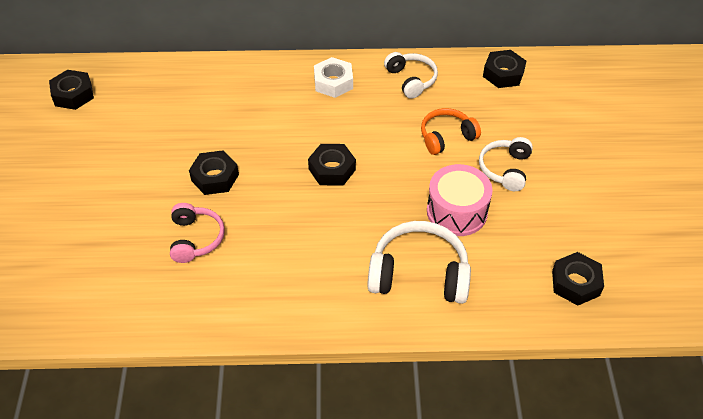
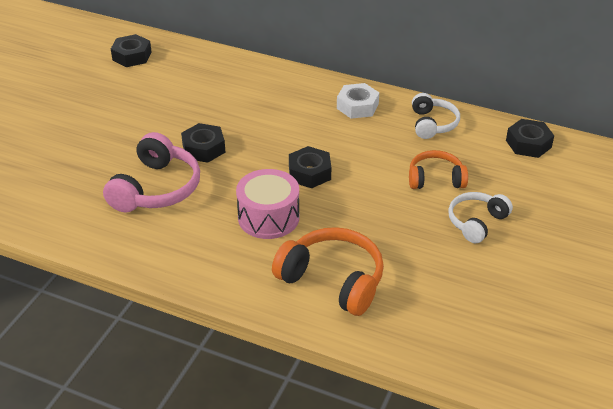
camera: 25 degrees right, 10 degrees down
pink headphones [170,203,225,263] -> pink headphones [103,132,200,213], size x1.58
white headphones [367,221,471,304] -> orange headphones [272,227,384,316]
pink drum [427,164,493,236] -> pink drum moved to [236,169,299,239]
black nut [552,252,604,306] -> none

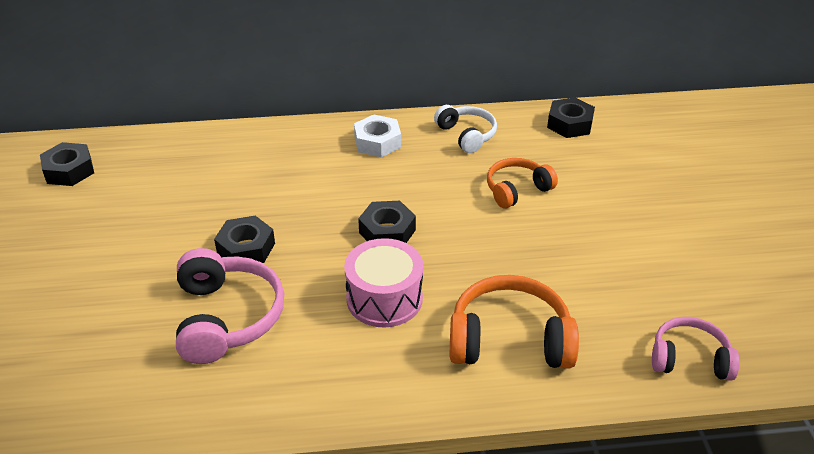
camera: 30 degrees left, 0 degrees up
white headphones [448,192,513,244] -> none
none -> pink headphones [652,317,740,381]

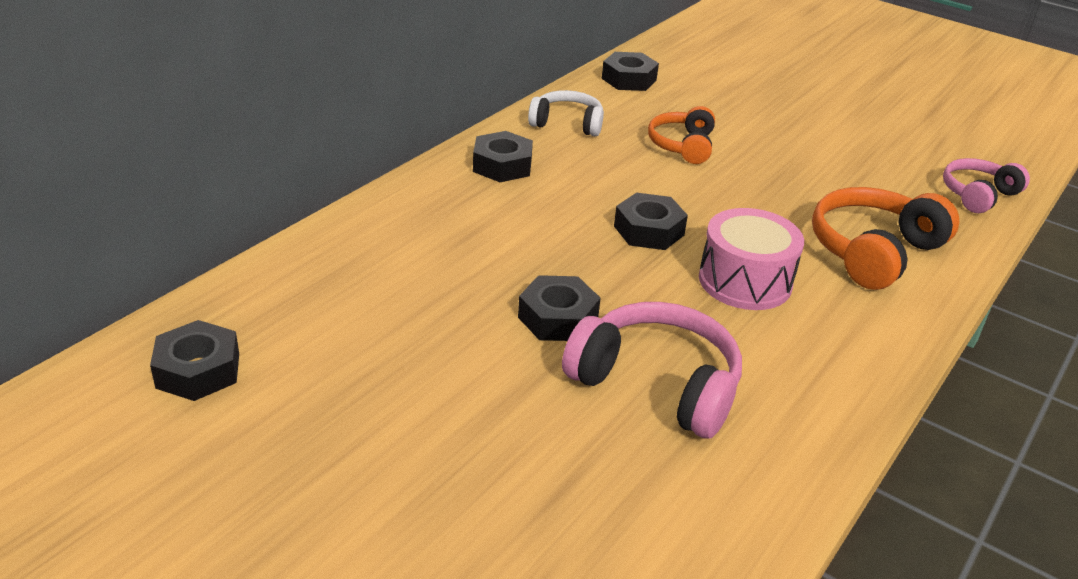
camera: 50 degrees left, 5 degrees down
white nut [354,115,401,157] -> black nut [473,131,533,182]

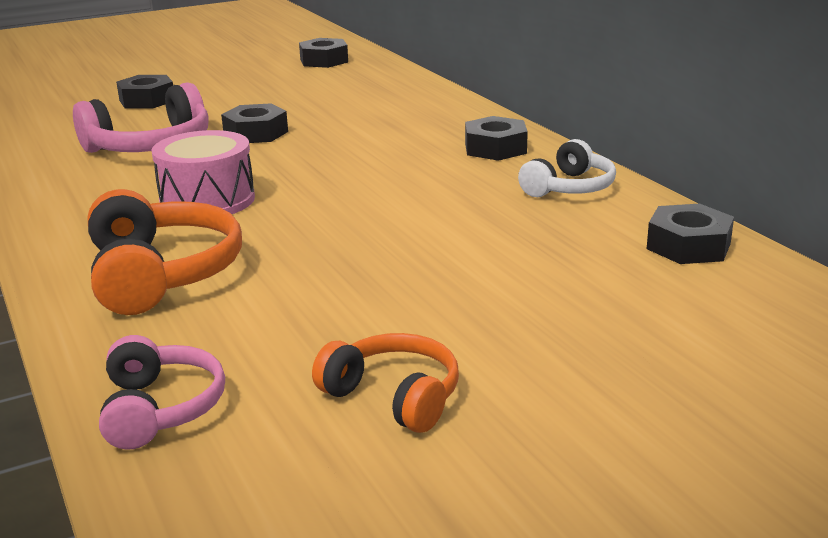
camera: 120 degrees right, 10 degrees down
black nut [614,193,688,250] -> black nut moved to [116,75,173,108]
orange headphones [648,106,715,164] -> orange headphones moved to [312,333,459,433]

